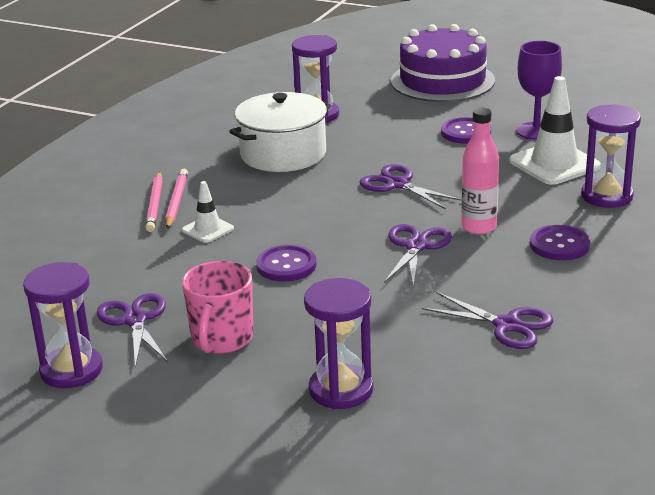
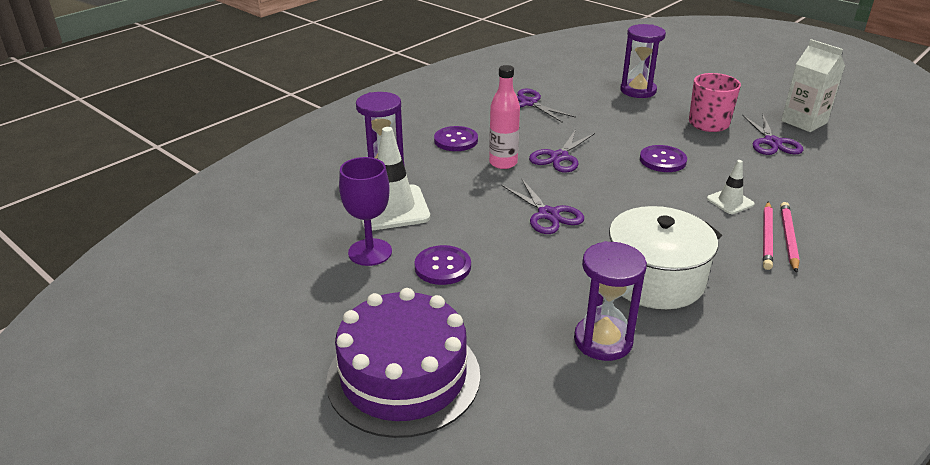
camera: 165 degrees left, 5 degrees up
purple hourglass [23,262,103,388] -> white carton [781,39,845,132]

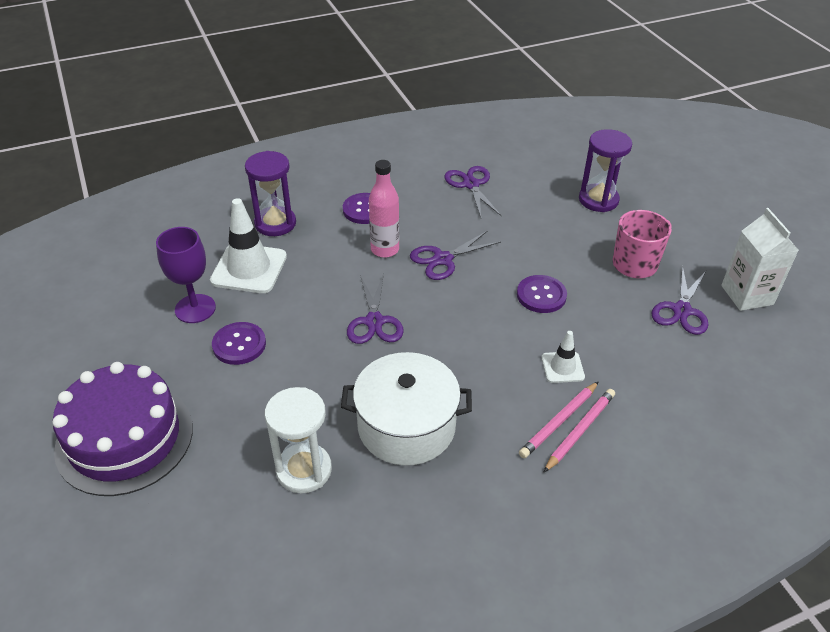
camera: 25 degrees right, 10 degrees up
purple hourglass [574,241,647,361] -> white hourglass [265,387,332,493]

